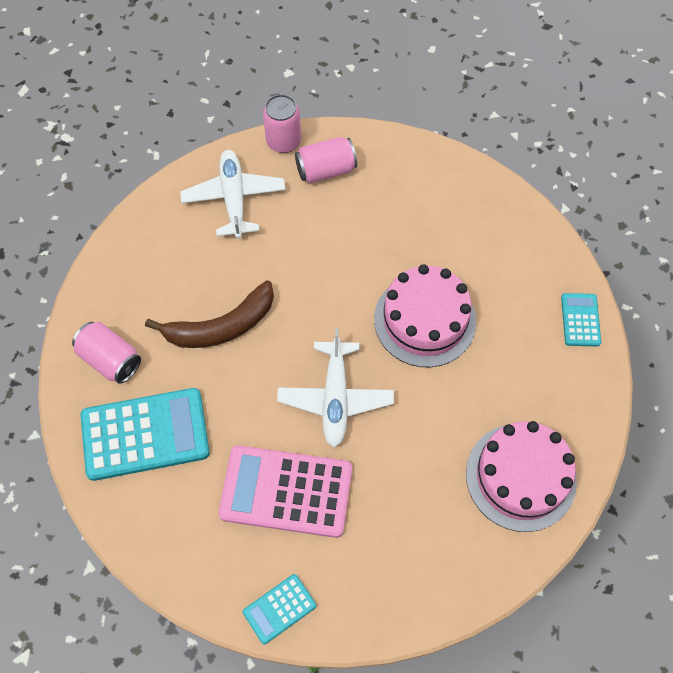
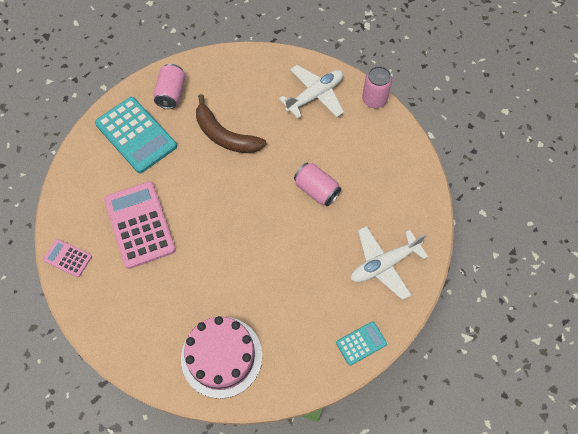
camera: 60 degrees right, 0 degrees up
turquoise calculator [243,574,316,644] -> pink calculator [43,239,92,277]
white plane [277,328,394,447] -> white plane moved to [351,226,428,300]
pink can [295,137,357,183] -> pink can moved to [294,163,341,206]
pink cake [374,264,476,367] -> none

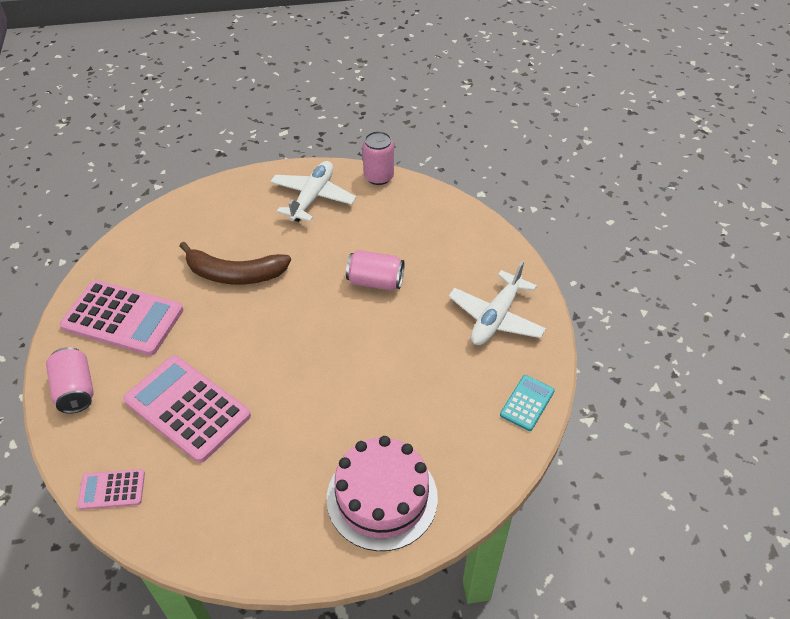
camera: 30 degrees left, 15 degrees down
turquoise calculator [95,97,177,173] -> pink calculator [60,280,183,356]
pink can [153,64,185,109] -> pink can moved to [46,347,94,414]

